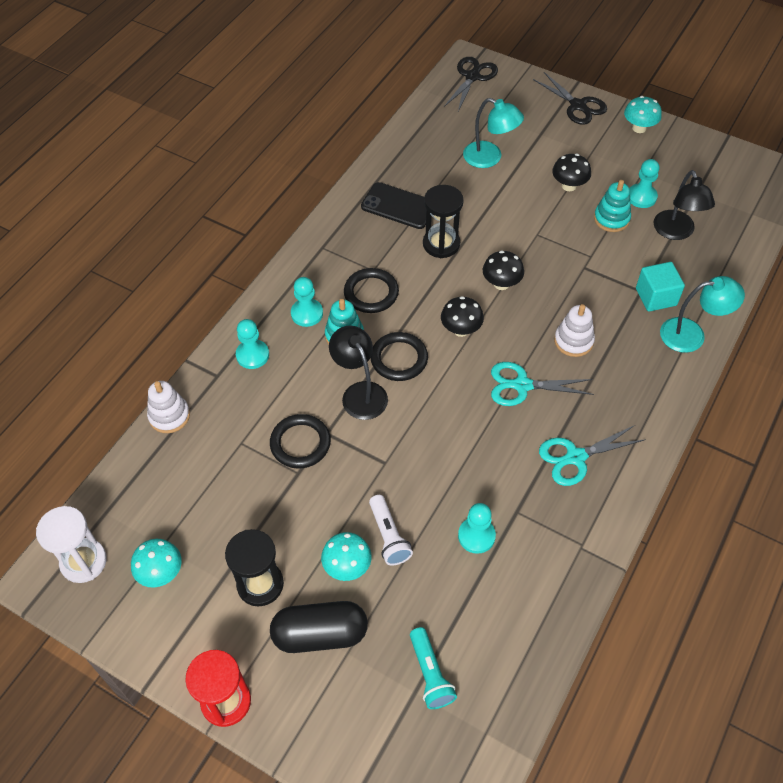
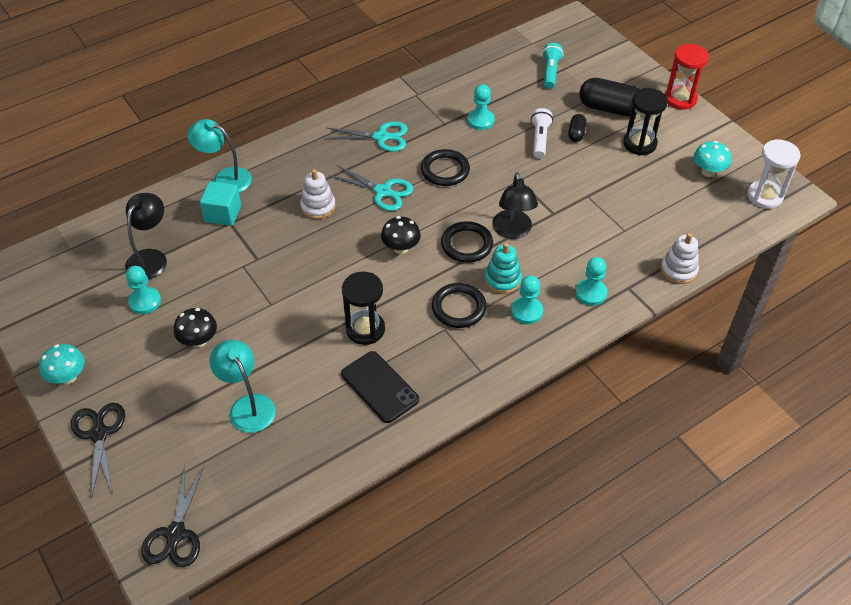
camera: 155 degrees left, 5 degrees down
black ring [270,414,331,468] -> black ring moved to [421,149,470,186]
turquoise mushroom [321,532,372,581] -> black capsule [568,114,586,142]
black scissors [444,57,498,111] -> black scissors turned 45 degrees counterclockwise [141,466,204,567]
black mushroom [483,250,524,290] -> none
turquoise stacking toy [594,180,631,232] -> none

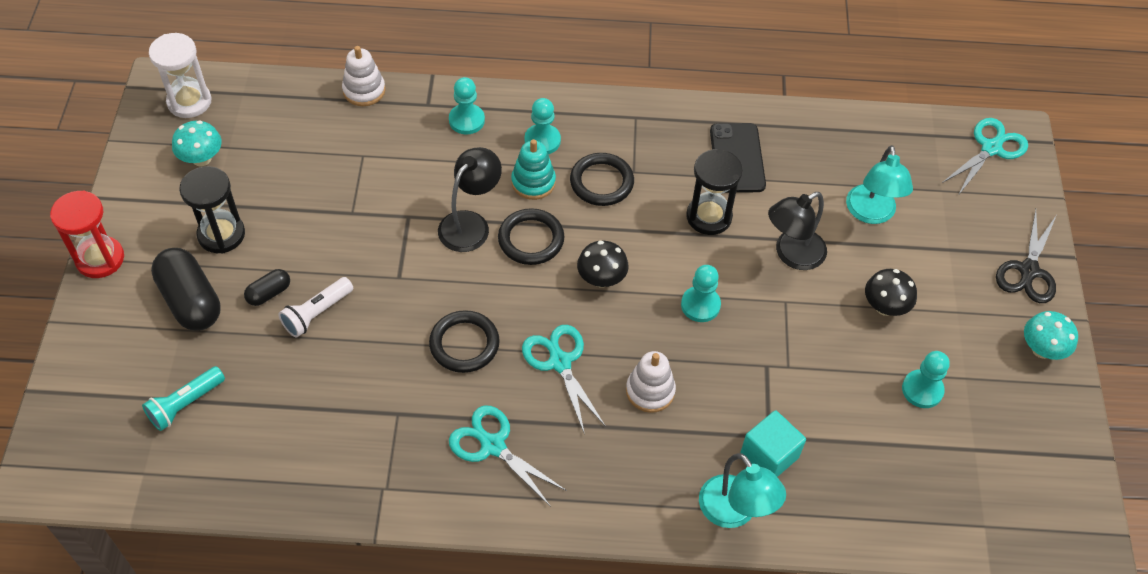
camera: 145 degrees left, 5 degrees up
black lamp [125,193,167,279] -> black lamp moved to [768,192,827,270]
black scissors [141,466,204,567] -> turquoise scissors [942,118,1028,194]
turquoise pawn [467,84,495,130] -> turquoise pawn moved to [681,265,721,322]

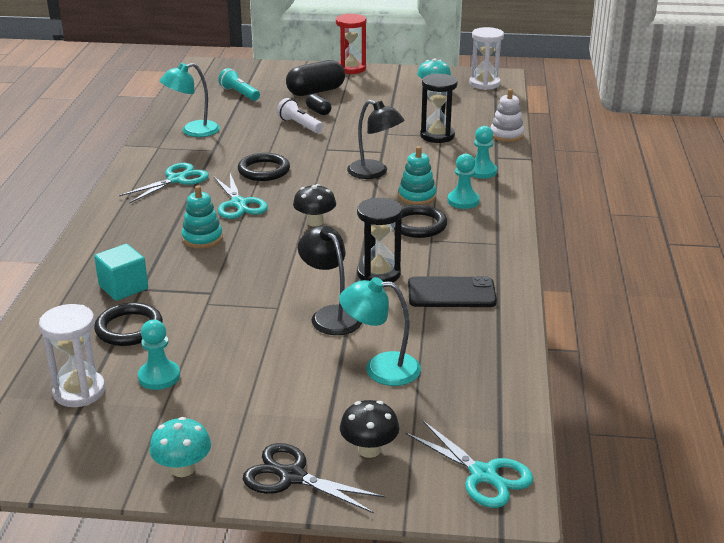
camera: 95 degrees right, 25 degrees down
black hourglass [179,166,245,254] -> black hourglass moved to [420,74,458,143]
black ring [498,208,565,265] -> black ring moved to [94,302,163,346]
turquoise scissors [522,325,606,435] -> turquoise scissors turned 90 degrees clockwise [214,173,268,219]
white stacking toy [626,351,676,413] -> turquoise stacking toy [181,185,223,248]
turquoise pawn [681,265,721,322] -> none
turquoise lamp [699,453,786,528] -> turquoise lamp moved to [160,63,220,137]
black mushroom [865,269,917,316] -> black mushroom moved to [340,400,400,458]
none -> white hourglass [39,304,105,407]

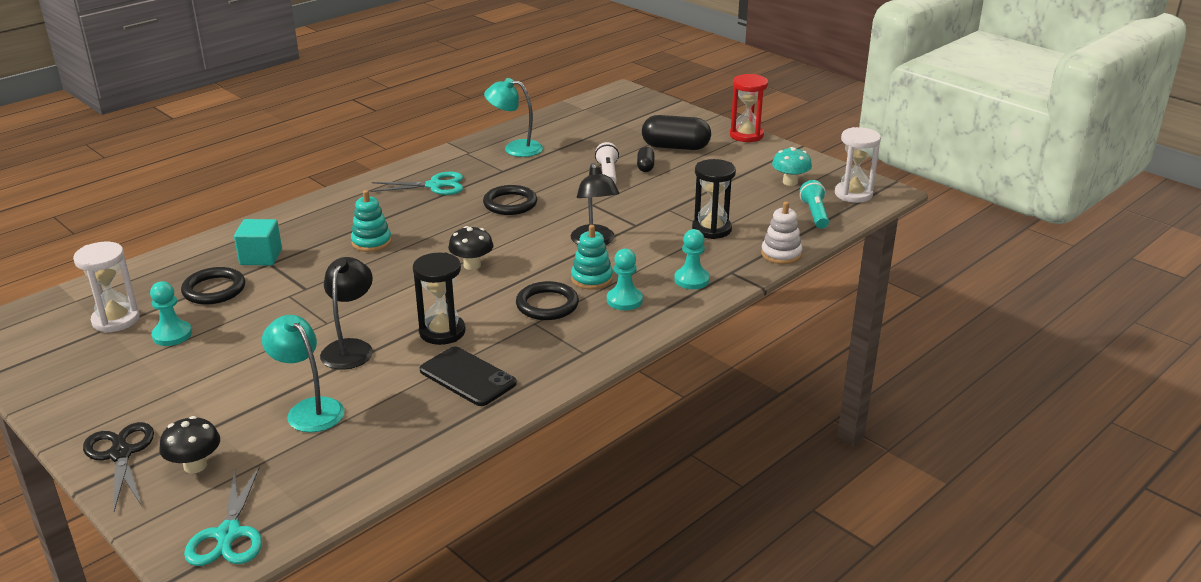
camera: 40 degrees right, 0 degrees up
turquoise mushroom [149,417,211,477] -> none
turquoise scissors [214,173,268,219] -> none
turquoise flashlight [218,68,260,101] -> turquoise flashlight moved to [800,180,829,229]

